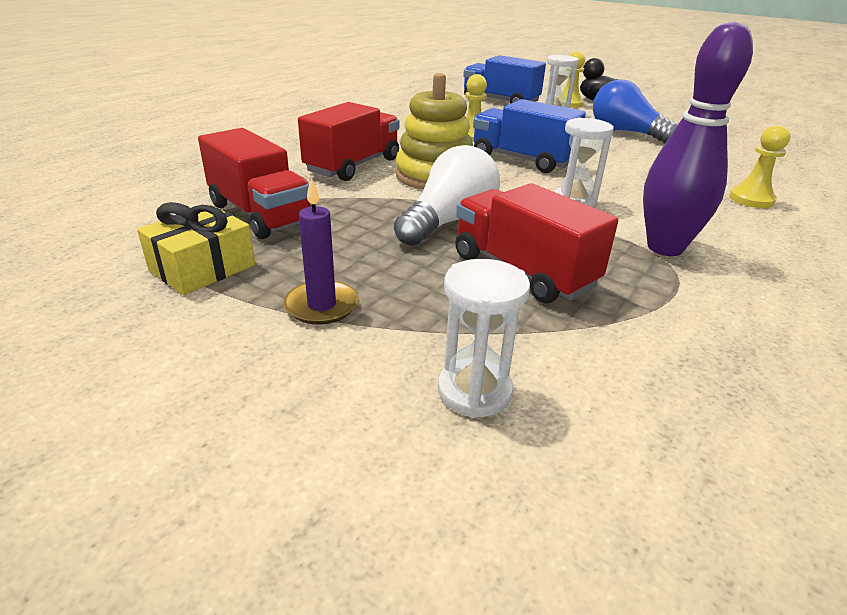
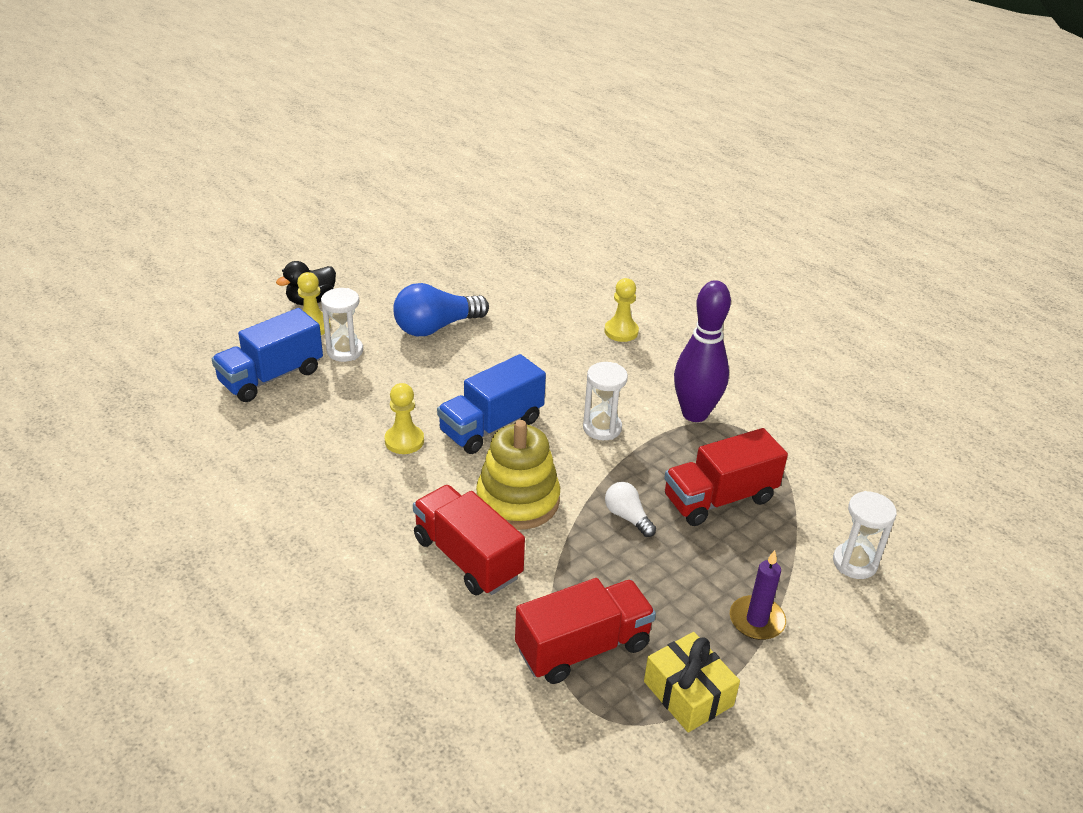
camera: 75 degrees left, 5 degrees up
white light bulb [394,145,500,246] -> white light bulb [605,482,656,537], size x0.53

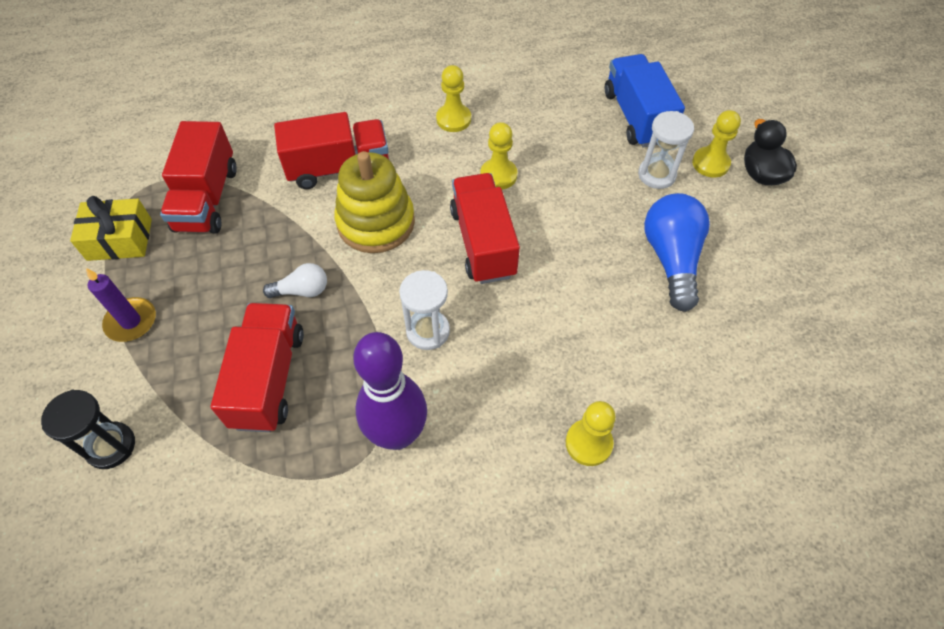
camera: 120 degrees right, 20 degrees up
blue truck [437,354,546,454] -> red truck [450,173,520,284]
white hourglass [833,491,897,579] -> black hourglass [41,390,135,469]
none -> yellow pawn [436,65,471,132]

